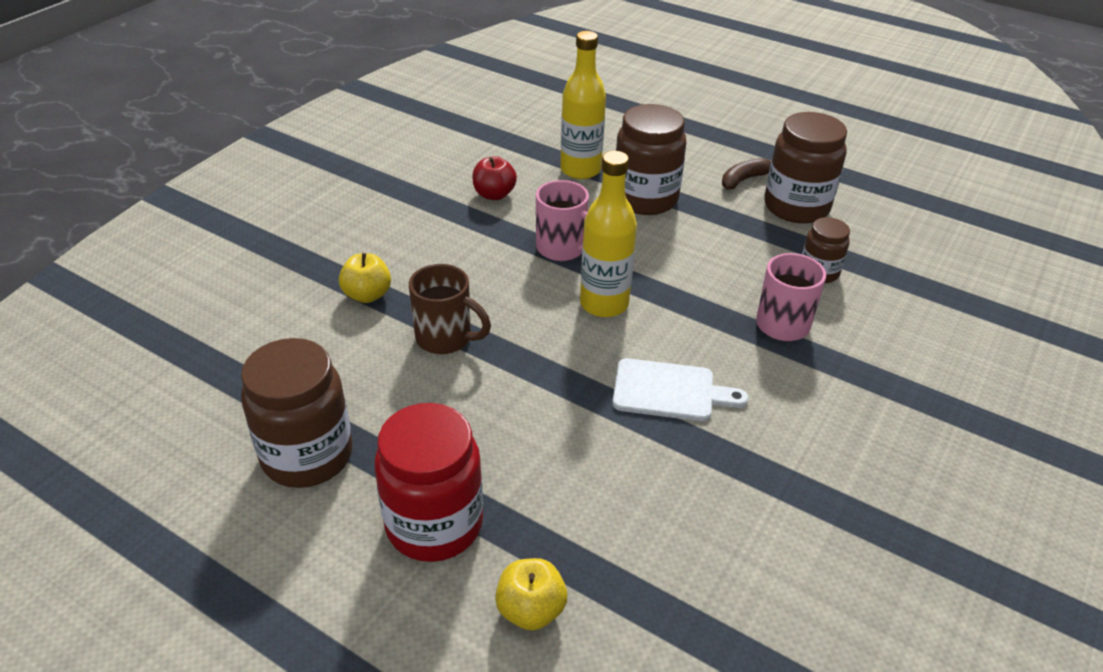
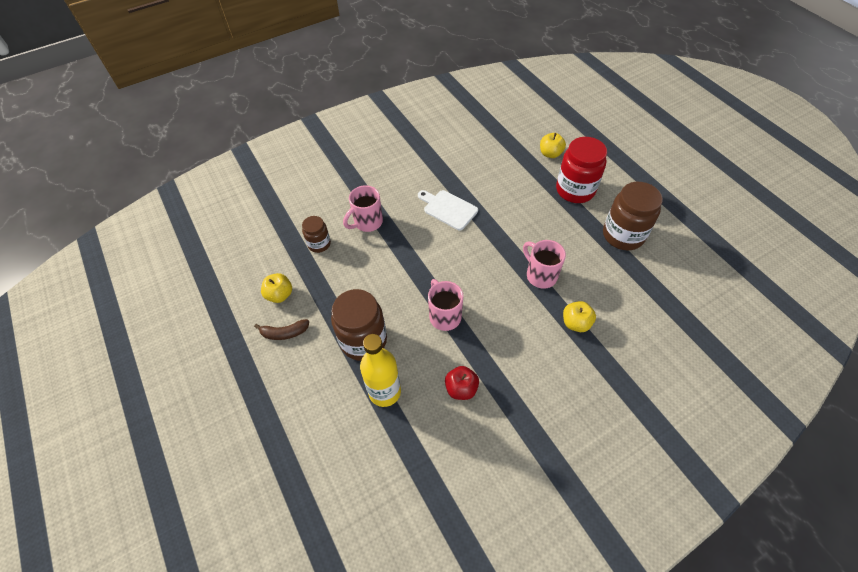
camera: 150 degrees left, 15 degrees up
brown mug [409,264,491,354] -> pink mug [523,240,566,289]
yellow bottle [580,151,637,317] -> none
brown jar [764,112,847,224] -> yellow apple [261,273,292,303]

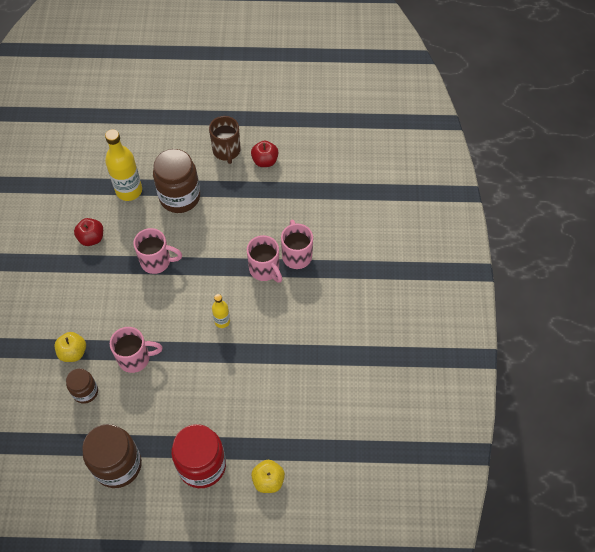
camera: 120 degrees right, 5 degrees up
brown banana [254,319,309,340] -> brown mug [209,116,241,164]
yellow apple [261,273,292,303] -> red apple [251,141,279,167]
brown jar [302,216,331,253] -> brown jar moved to [66,368,98,404]
white cutting board [418,190,478,230] -> none
none -> yellow bottle [212,294,230,328]
none -> pink mug [247,235,282,283]

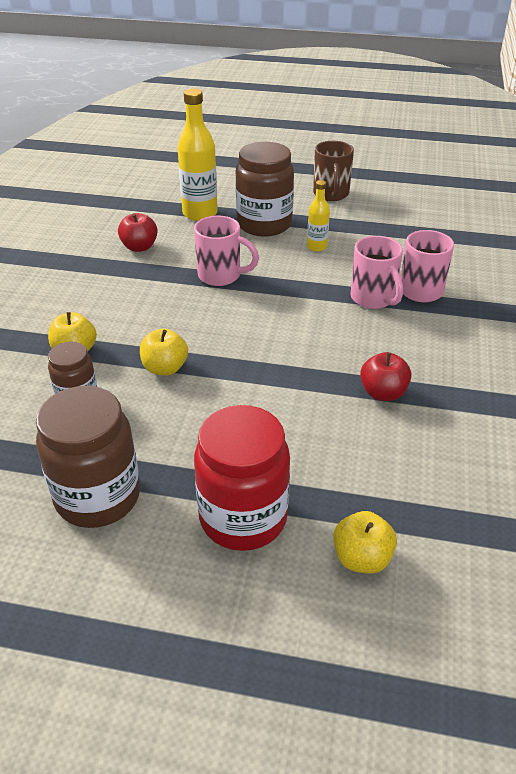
camera: 10 degrees right, 20 degrees down
pink mug [110,327,163,373] -> yellow apple [140,328,188,376]
yellow bottle [212,294,230,328] -> yellow bottle moved to [307,180,330,252]
red apple [251,141,279,167] -> red apple moved to [360,352,411,401]

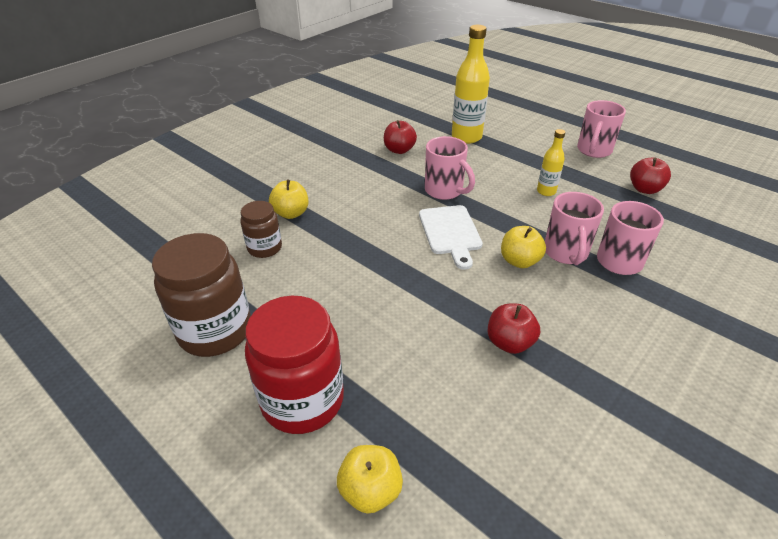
camera: 30 degrees right, 0 degrees up
yellow apple [140,328,188,376] -> yellow apple moved to [501,226,546,268]
brown jar [235,142,294,237] -> none
brown mug [313,141,354,201] -> pink mug [577,100,626,158]
none -> white cutting board [419,205,483,270]
none -> red apple [630,158,671,194]

